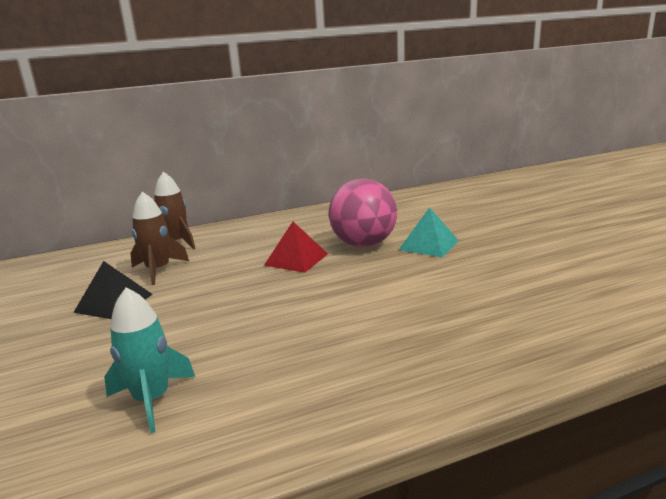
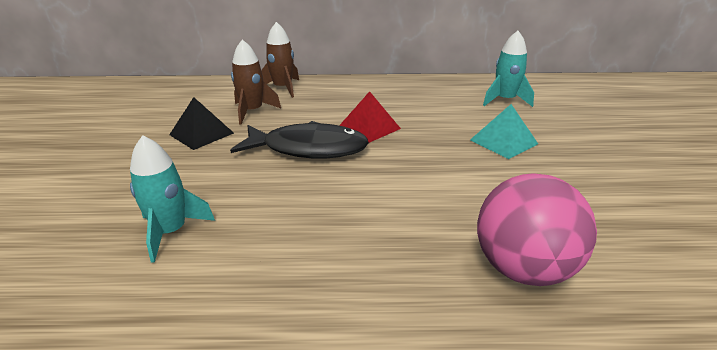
camera: 20 degrees right, 10 degrees up
pink ball [329,179,397,247] -> pink ball moved to [477,173,597,286]
none -> black fish [230,121,369,159]
none -> turquoise rocket [483,31,534,107]

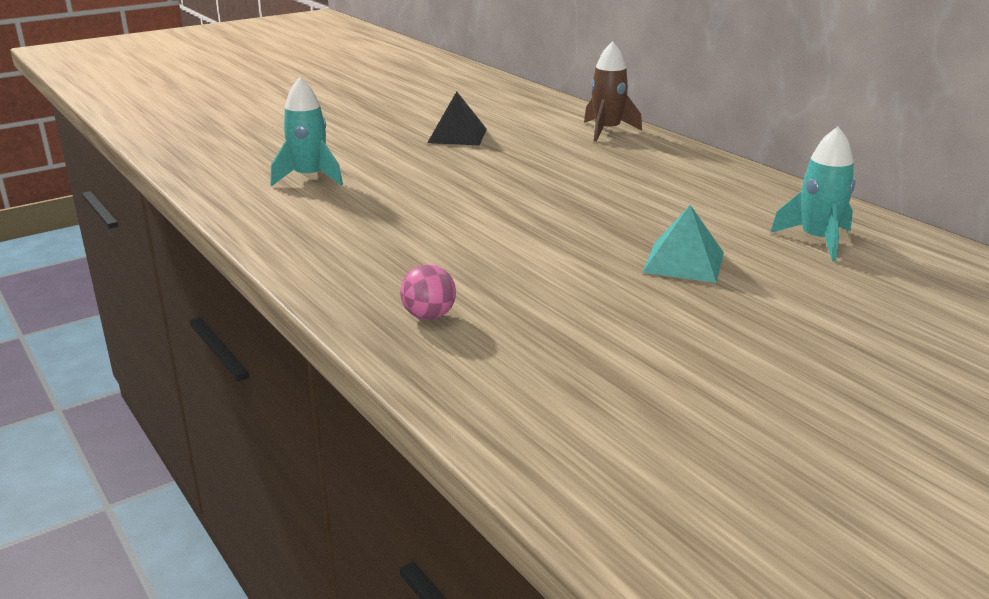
camera: 55 degrees right, 5 degrees down
black fish [230,121,369,159] -> none
brown rocket [231,39,281,125] -> none
red pyramid [339,91,401,143] -> none
pink ball [477,173,597,286] -> pink ball [400,264,456,320], size x0.46

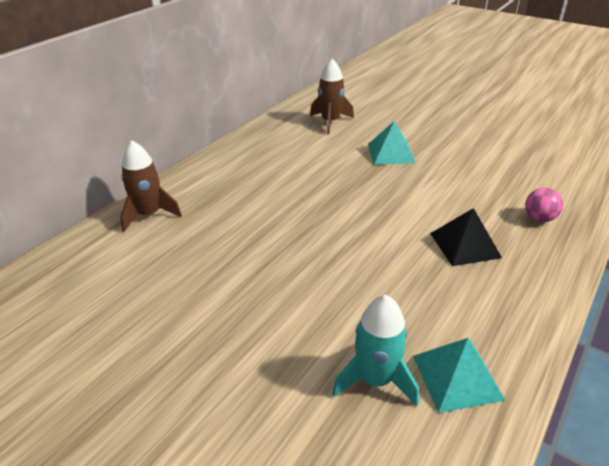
camera: 110 degrees left, 10 degrees up
black pyramid [427,91,487,145] -> black pyramid moved to [430,208,502,266]
turquoise rocket [770,127,855,261] -> brown rocket [310,59,354,134]
none -> turquoise pyramid [413,338,506,413]

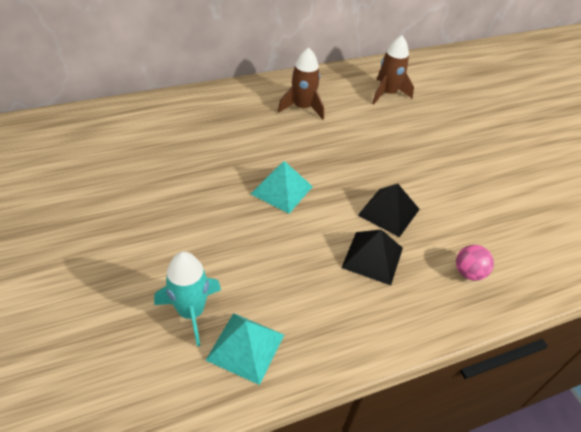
camera: 30 degrees right, 10 degrees up
brown rocket [120,140,182,232] -> brown rocket moved to [278,48,324,120]
turquoise pyramid [368,121,416,165] -> turquoise pyramid moved to [251,161,313,214]
none -> black pyramid [358,184,420,237]

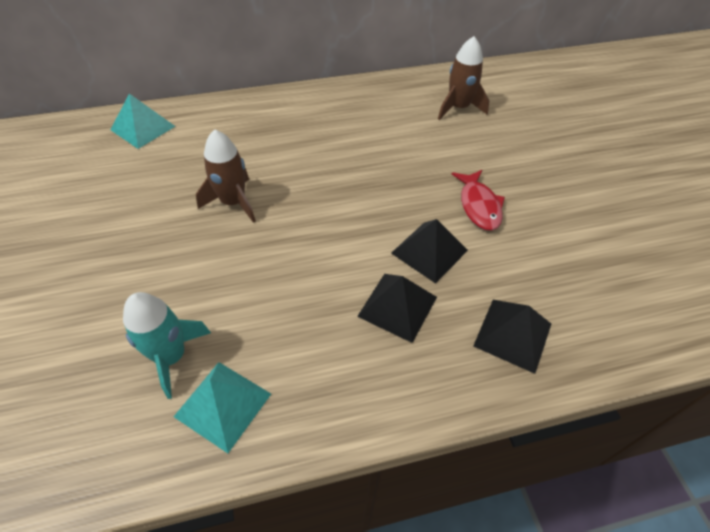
camera: 10 degrees right, 5 degrees up
turquoise pyramid [251,161,313,214] -> turquoise pyramid moved to [110,94,176,149]
brown rocket [278,48,324,120] -> brown rocket moved to [196,130,256,223]
pink ball [456,245,494,281] -> black pyramid [473,300,551,374]
none -> red fish [452,170,505,231]

